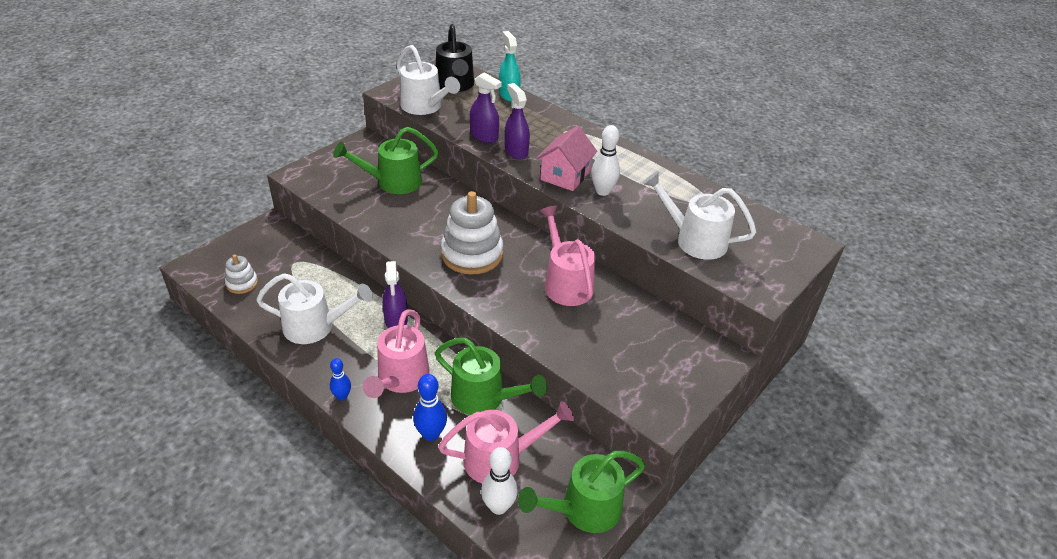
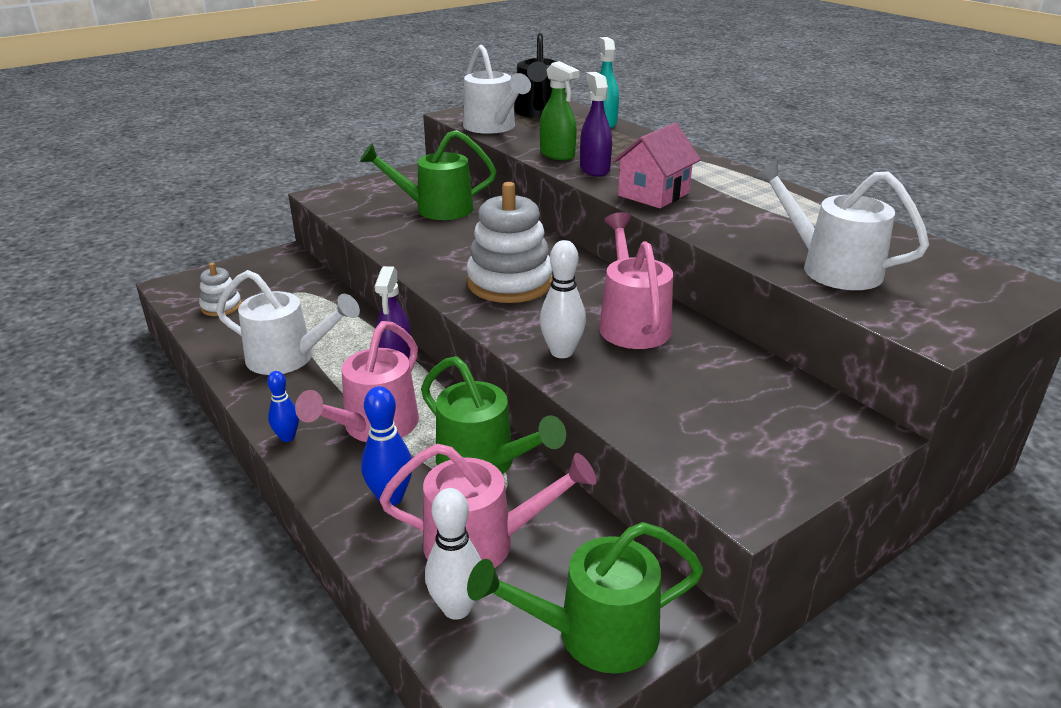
camera: 15 degrees right, 10 degrees down
purple spray bottle [470,72,502,143] -> green spray bottle [540,61,580,160]
white bowling pin [591,125,620,196] -> white bowling pin moved to [539,240,586,358]

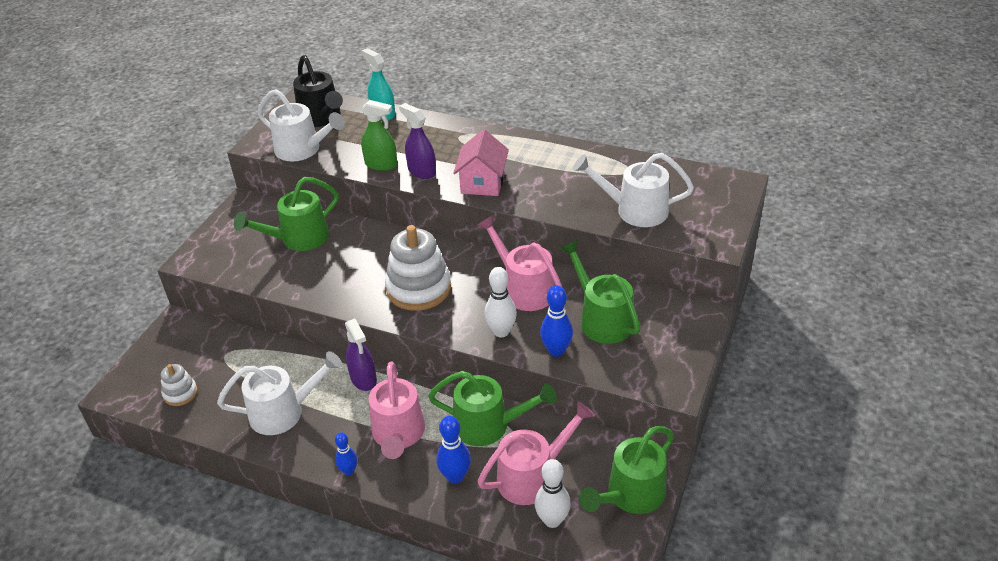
camera: 30 degrees left, 10 degrees up
none -> blue bowling pin [540,285,573,357]
none -> green watering can [560,240,641,344]

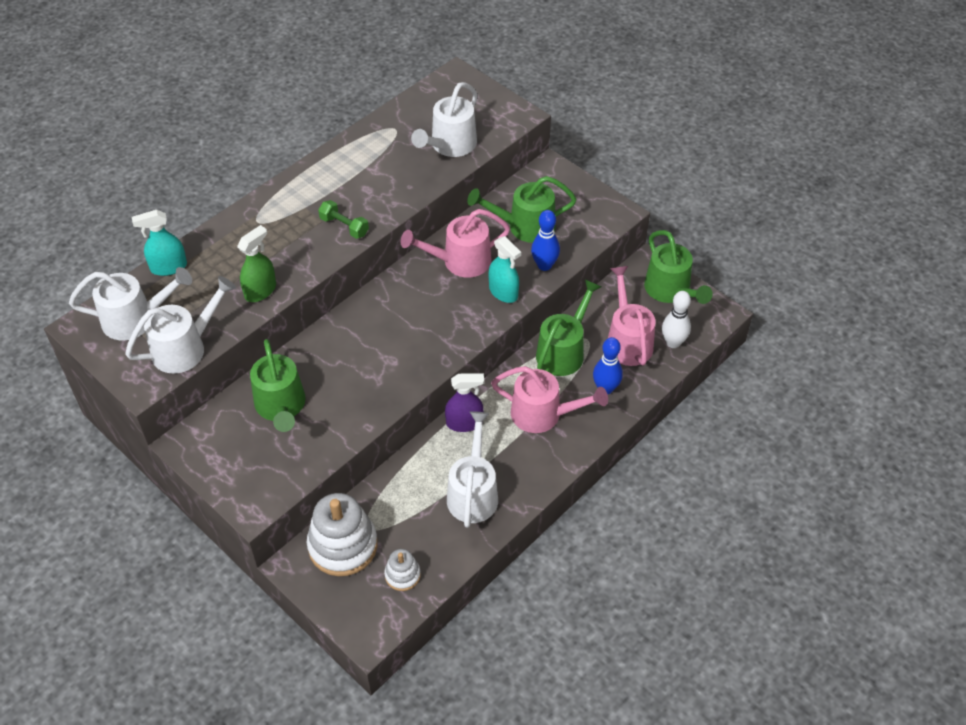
camera: 70 degrees left, 10 degrees up
black watering can [293,55,343,127] -> white watering can [69,267,192,340]
blue bowling pin [335,432,357,476] -> none
white stacking toy [385,225,451,311] -> white stacking toy moved to [307,493,378,576]
purple spray bottle [399,103,436,179] -> none
pink house [453,129,509,196] -> green dumbbell [318,200,369,239]
white bowling pin [484,267,517,337] -> turquoise spray bottle [489,236,521,303]

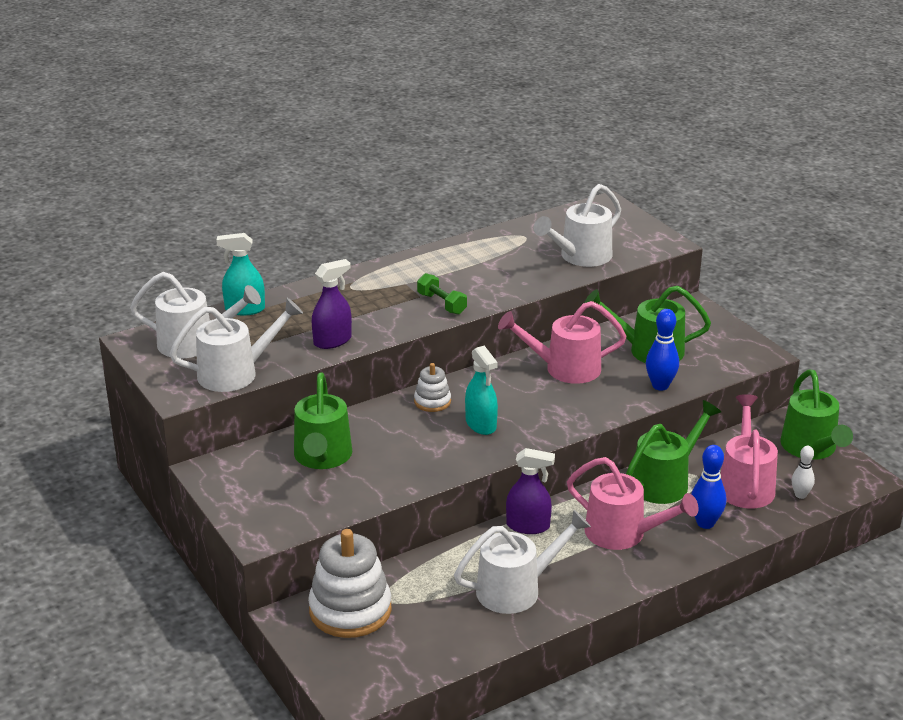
camera: 15 degrees right, 20 degrees down
green spray bottle [237,225,276,302] -> purple spray bottle [312,259,352,349]
white stacking toy [384,549,421,591] -> white stacking toy moved to [414,363,451,412]
white watering can [447,411,498,528] -> white watering can turned 45 degrees clockwise [454,510,591,614]
turquoise spray bottle [489,236,521,303] -> turquoise spray bottle moved to [465,346,498,435]
white bowling pin [662,291,691,348] -> white bowling pin [792,446,815,499], size x0.65

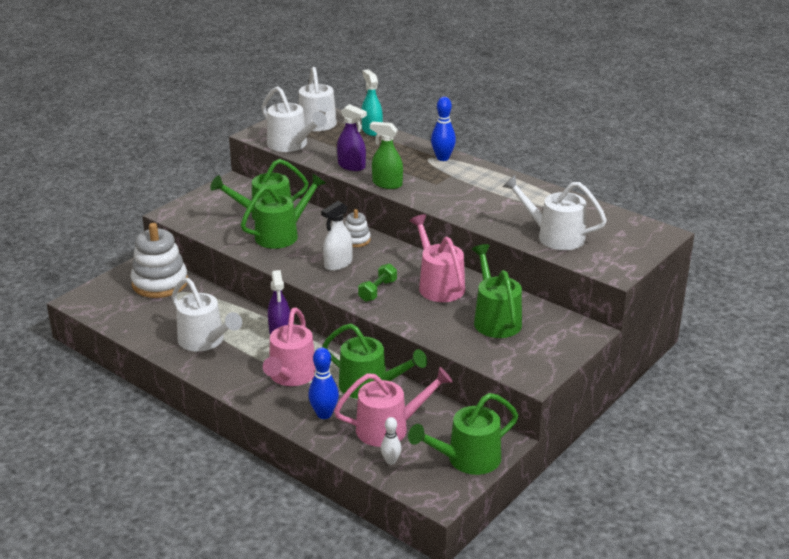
camera: 70 degrees right, 0 degrees up
green dumbbell [417,273,467,315] -> green dumbbell moved to [358,263,397,302]
turquoise spray bottle [465,346,498,435] -> white spray bottle [321,201,353,271]
blue bowling pin [646,309,679,391] -> blue bowling pin moved to [431,97,456,161]
none -> green watering can [241,174,326,249]
none -> green spray bottle [370,122,403,189]

